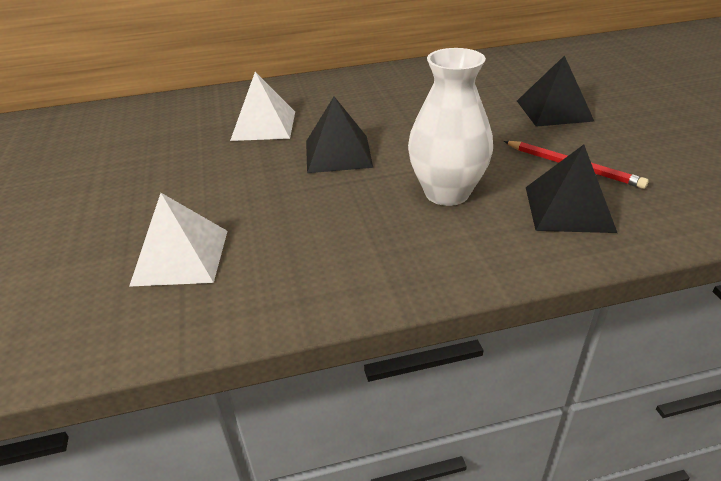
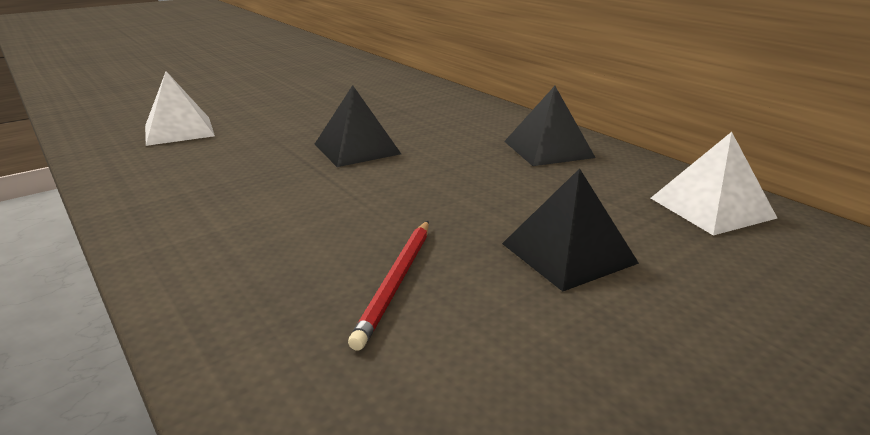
camera: 65 degrees right, 10 degrees down
white pyramid [230,72,295,141] -> white pyramid moved to [651,132,777,235]
white vase [408,48,493,206] -> none
black pyramid [526,144,617,233] -> black pyramid moved to [504,86,596,166]

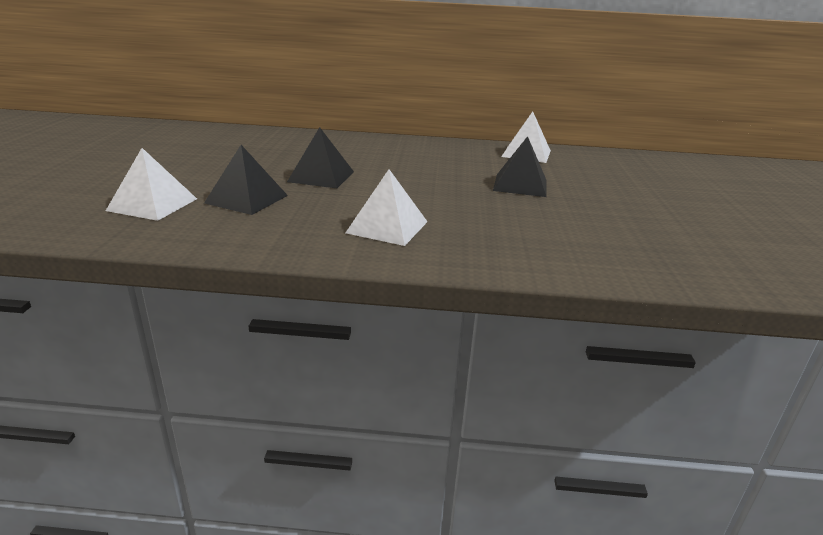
camera: 50 degrees left, 0 degrees up
red pencil [348,221,429,350] -> none
black pyramid [504,86,596,166] -> black pyramid moved to [204,145,288,215]
none -> white pyramid [345,169,428,246]

